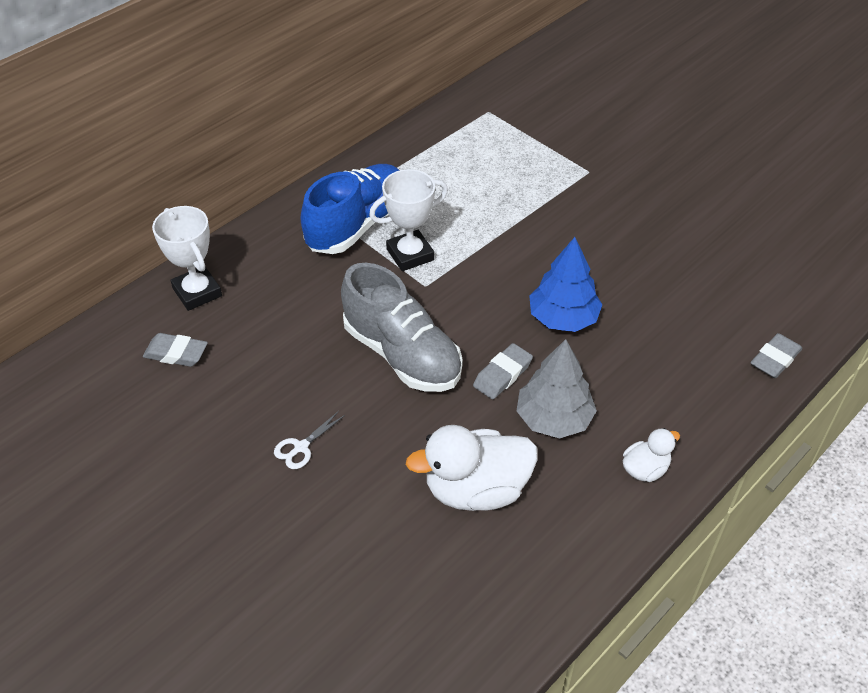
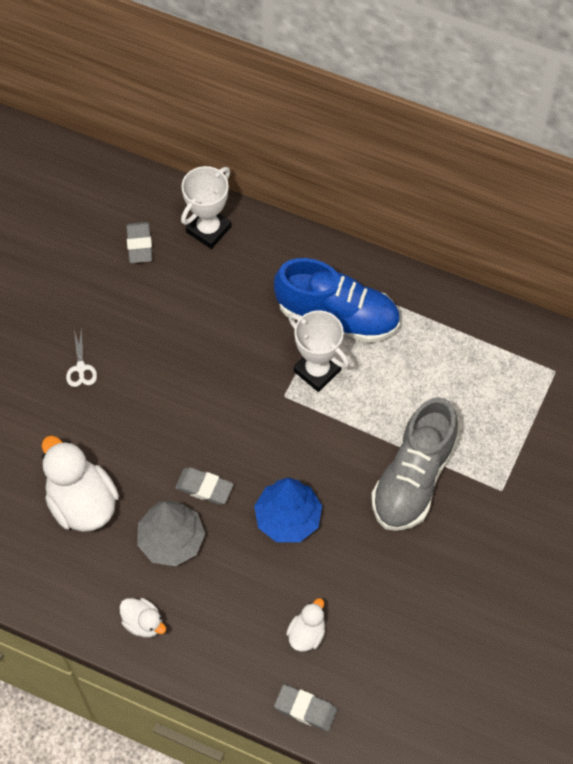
camera: 70 degrees right, 15 degrees up
white scissors [274,411,345,469] -> white scissors turned 120 degrees counterclockwise [66,329,97,387]
grey shoe [341,263,463,392] -> grey shoe moved to [371,397,458,531]
none -> white duck [286,598,325,652]

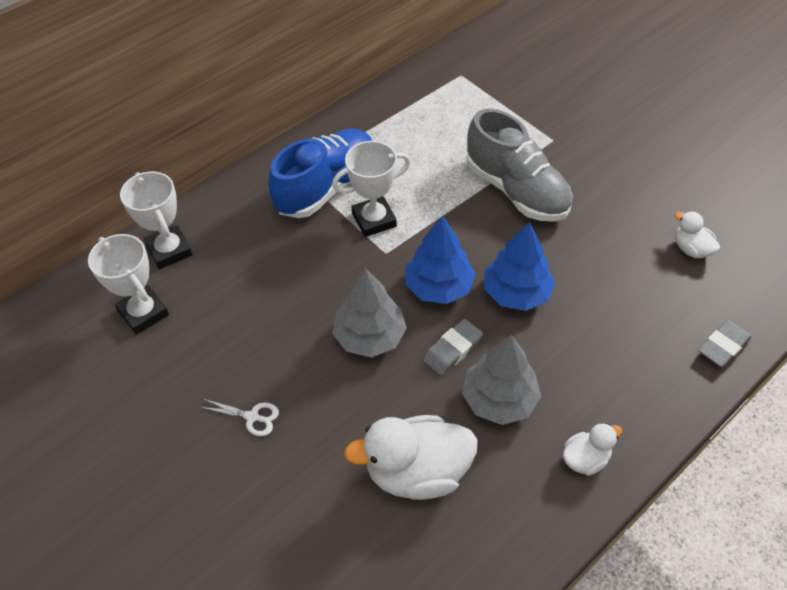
camera: 65 degrees left, 10 degrees down
grey eraser [126,222,152,263] -> white trophy [88,234,169,335]
white duck [286,598,325,652] -> white duck moved to [674,211,720,258]
none -> grey tree [332,268,407,357]
none -> blue tree [406,215,476,304]

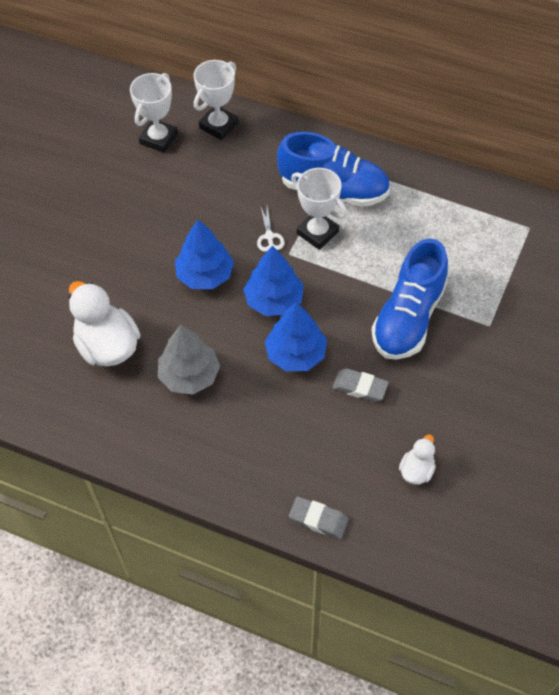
camera: 65 degrees right, 5 degrees up
white scissors [200,399,279,436] -> white scissors moved to [257,207,285,252]
grey tree [332,268,407,357] -> blue tree [175,220,234,289]
grey eraser [423,319,483,376] -> grey eraser moved to [332,368,389,402]
grey shoe [467,109,573,222] -> blue shoe [371,238,448,360]
white duck [563,423,623,476] -> none

